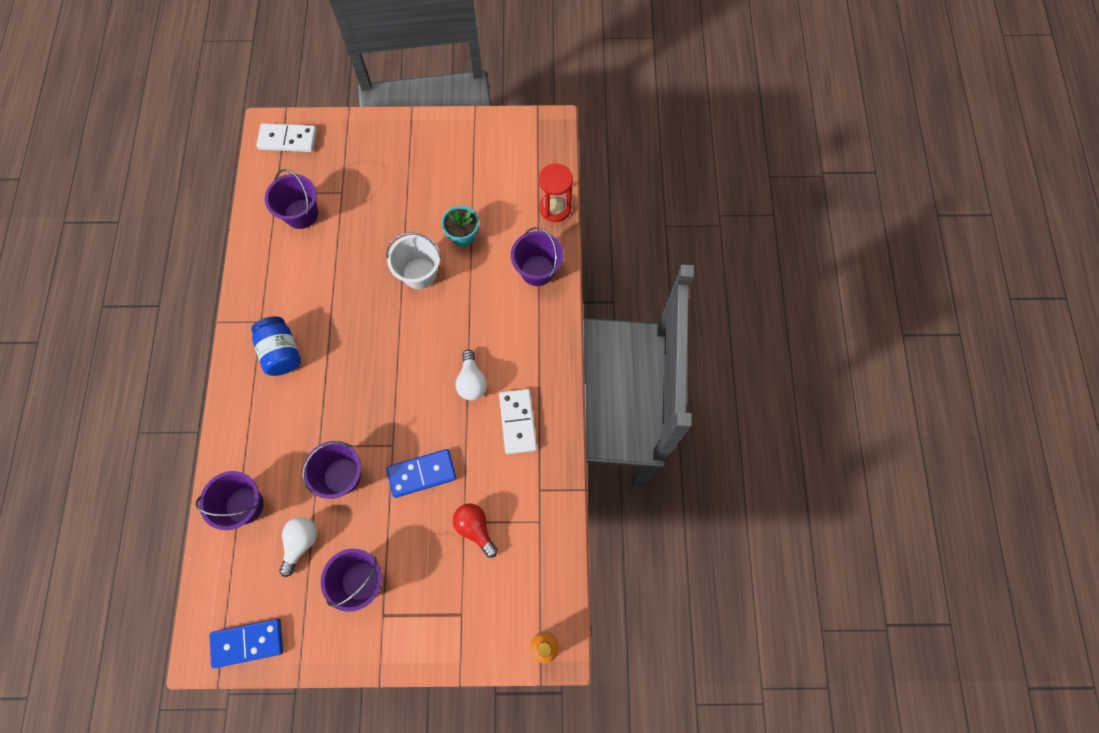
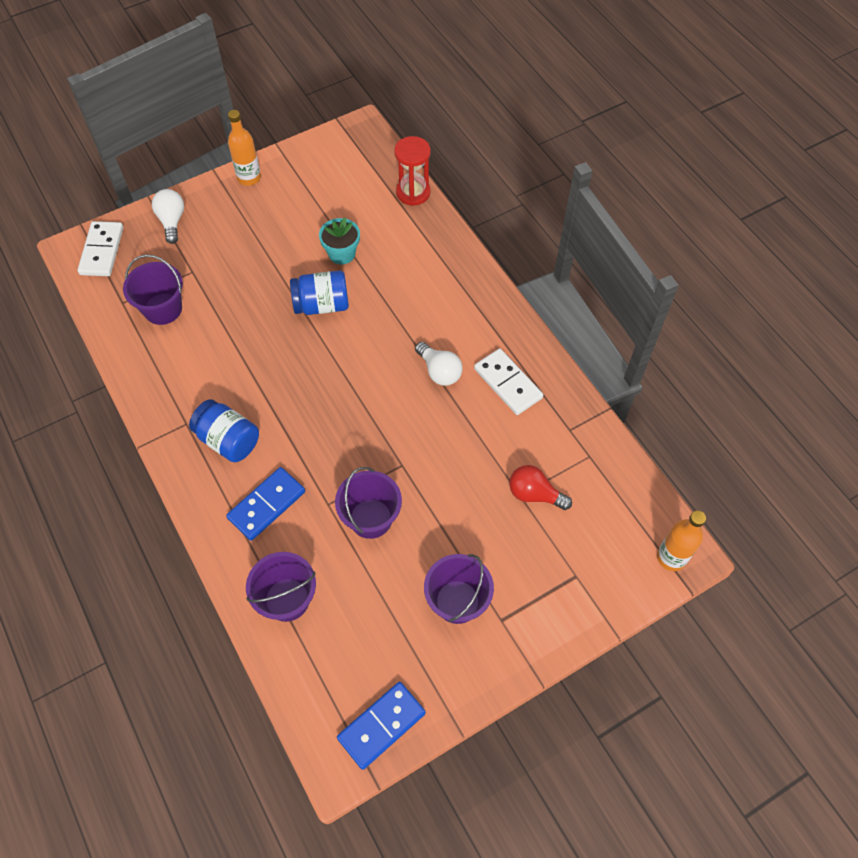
camera: 30 degrees left, 10 degrees down
white domino [256,123,317,152] -> white domino turned 60 degrees counterclockwise [77,221,123,276]
white light bulb [279,517,317,577] -> white light bulb moved to [152,189,184,244]
white bucket [386,232,441,289] -> blue jar [290,271,349,315]
blue domino [386,449,456,498] -> blue domino moved to [226,467,305,541]
purple bucket [511,227,563,286] -> none
none -> orange bottle [228,110,261,186]

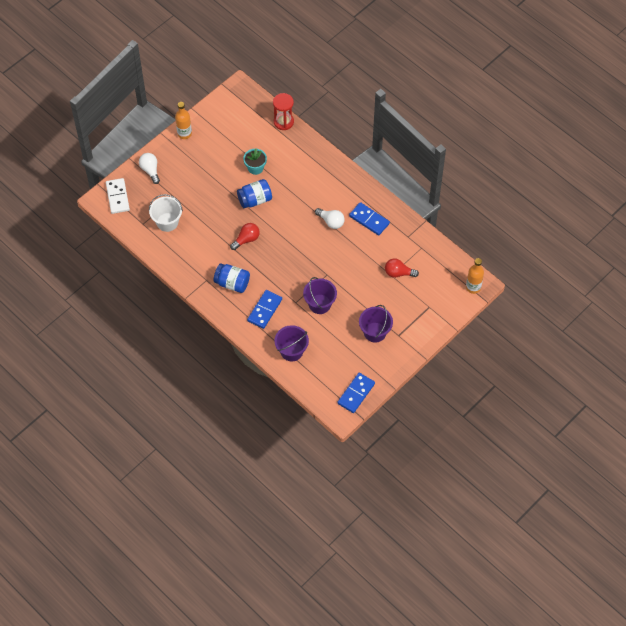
camera: 15 degrees left, 0 degrees up
purple bucket [123,254,183,325] -> white bucket [149,194,183,232]
white domino [474,348,543,415] -> blue domino [349,202,390,236]
none -> red light bulb [230,223,260,250]

